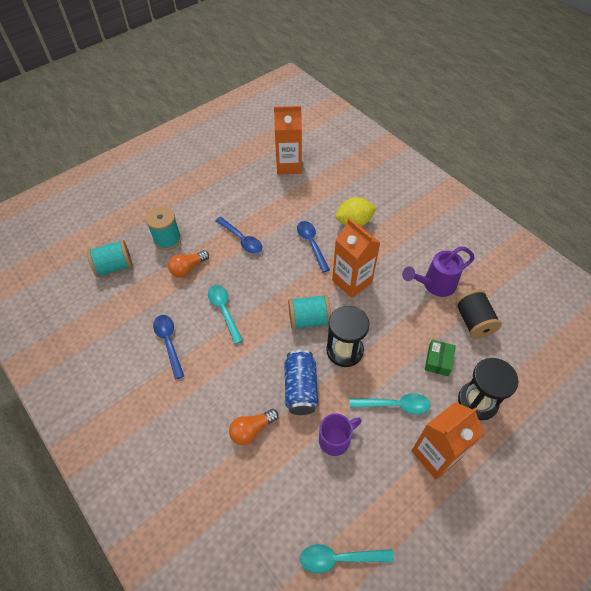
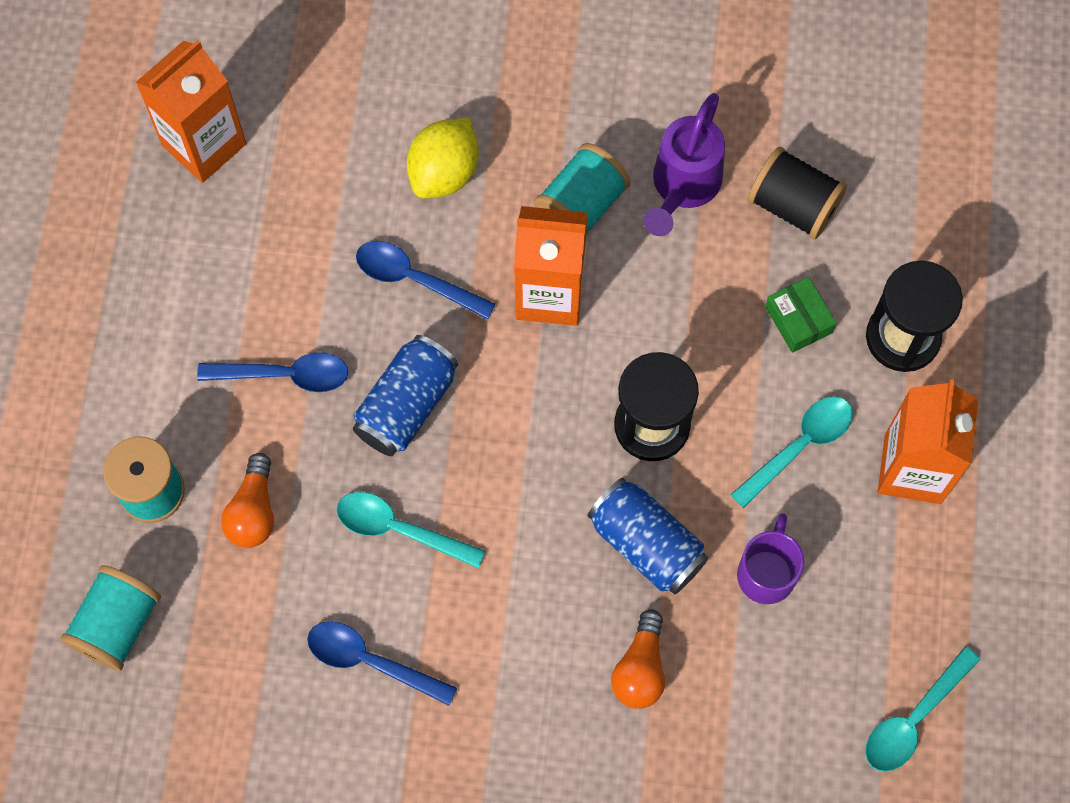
camera: 45 degrees left, 15 degrees up
turquoise spool [288,294,331,330] -> turquoise spool moved to [534,143,631,235]
none -> blue can [353,335,458,456]

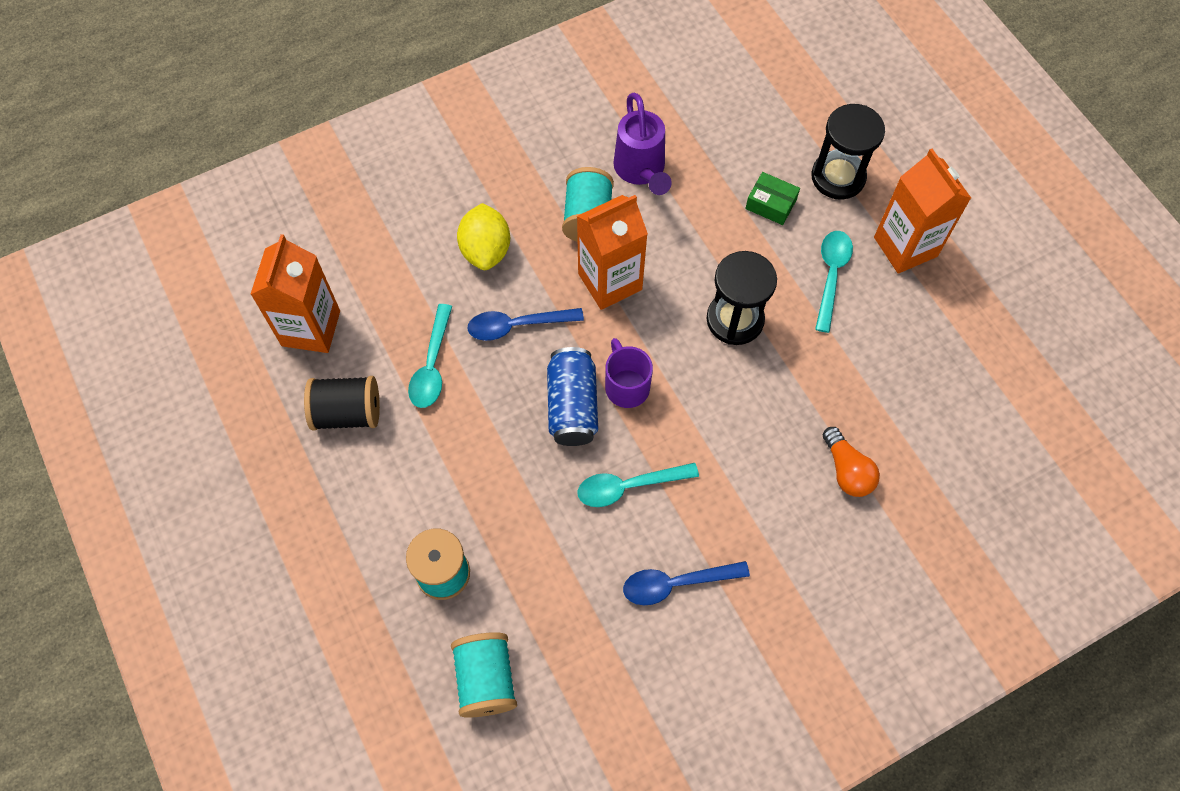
camera: 35 degrees left, 5 degrees down
blue spoon [197,352,348,392] -> none
orange light bulb [221,453,274,548] -> none
blue can [587,478,708,594] -> none
purple mug [737,513,804,604] -> purple mug moved to [605,338,653,408]
black spool [748,147,847,239] -> black spool moved to [304,376,380,431]
turquoise spoon [865,646,981,772] -> turquoise spoon moved to [408,304,452,408]

